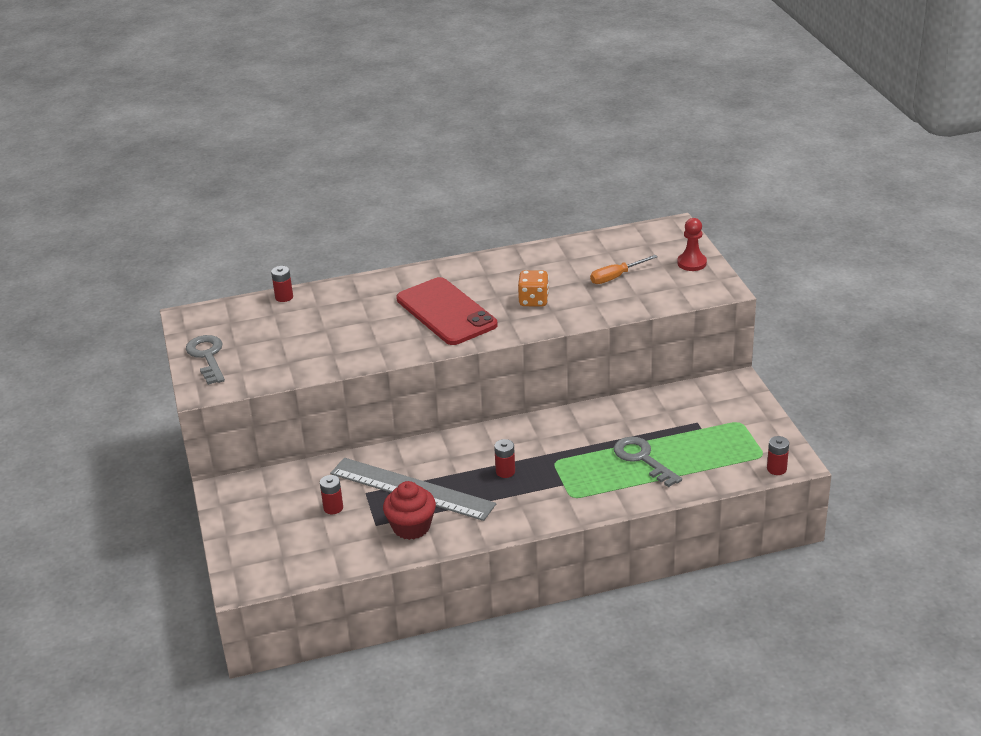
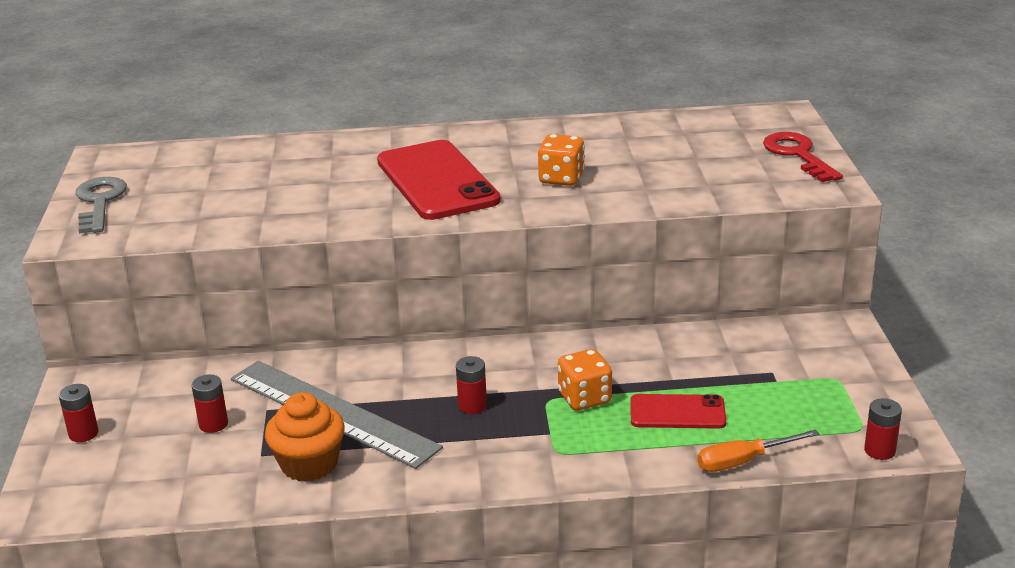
camera: 10 degrees right, 5 degrees down
red battery [271,266,293,302] -> red battery moved to [59,384,98,442]
red cupcake [383,481,436,540] -> orange cupcake [265,392,345,482]
orange screwdriver [590,255,657,284] -> orange screwdriver moved to [697,429,819,472]
grey key [614,437,682,487] -> red phone [630,394,726,429]
red pawn [677,218,707,271] -> red key [763,132,843,182]
none -> orange dice [558,349,612,410]

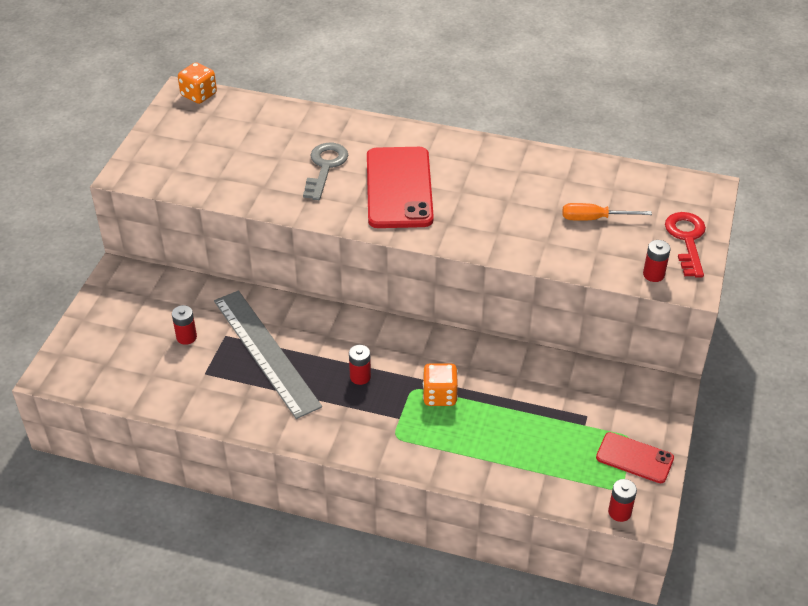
camera: 20 degrees right, 15 degrees up
red battery [59,384,98,442] -> red battery moved to [643,240,671,282]
grey key [76,177,127,233] -> grey key moved to [303,143,348,200]
orange cupcake [265,392,345,482] -> none
orange dice [538,134,585,186] -> orange dice moved to [178,62,217,104]
red phone [630,394,726,429] -> red phone moved to [596,432,674,483]
orange screwdriver [697,429,819,472] -> orange screwdriver moved to [562,203,652,221]

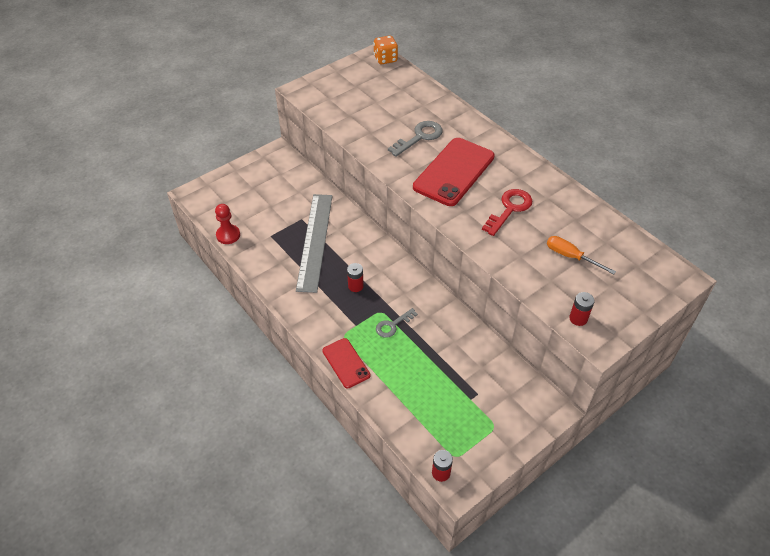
camera: 35 degrees right, 5 degrees up
red battery [172,305,197,345] -> none
orange dice [423,363,458,406] -> grey key [376,308,418,338]
red phone [596,432,674,483] -> red phone moved to [322,338,370,388]
red key [665,212,706,278] -> red key moved to [482,189,532,236]
none -> red pawn [215,204,240,244]

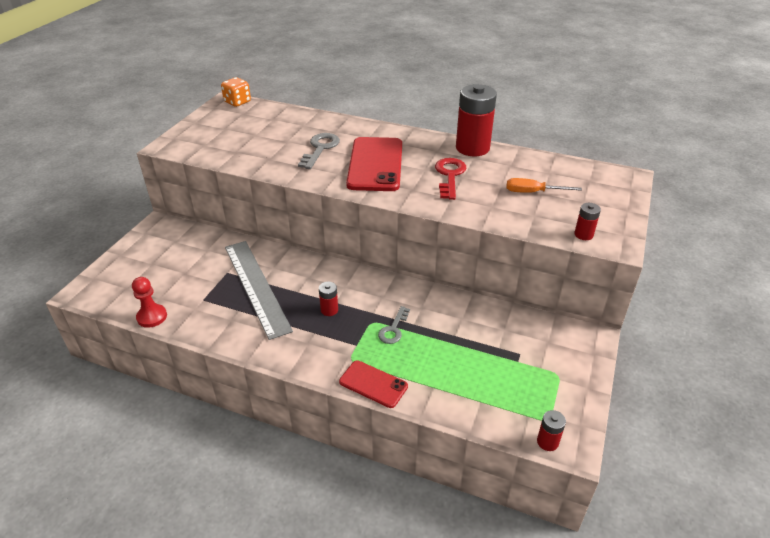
camera: 30 degrees left, 10 degrees down
none -> red battery [456,84,497,156]

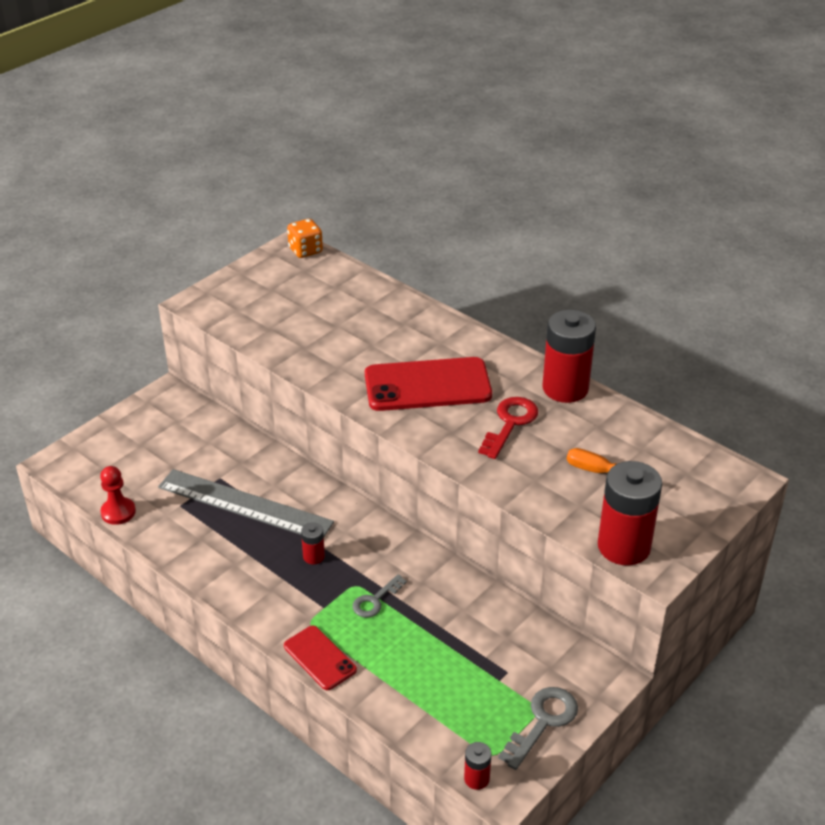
camera: 20 degrees right, 0 degrees up
grey ruler [225,241,293,340] -> grey ruler turned 60 degrees counterclockwise [158,469,334,536]
grey key [298,133,340,169] -> grey key moved to [498,687,578,770]
red phone [346,137,402,191] -> red phone turned 60 degrees clockwise [365,357,492,411]
red battery [574,203,601,240] -> red battery [598,461,662,566], size x2.20

